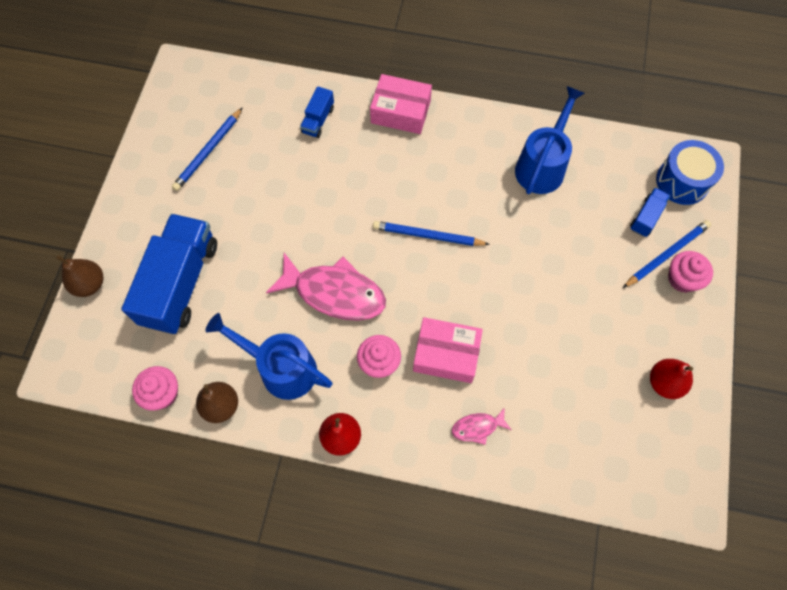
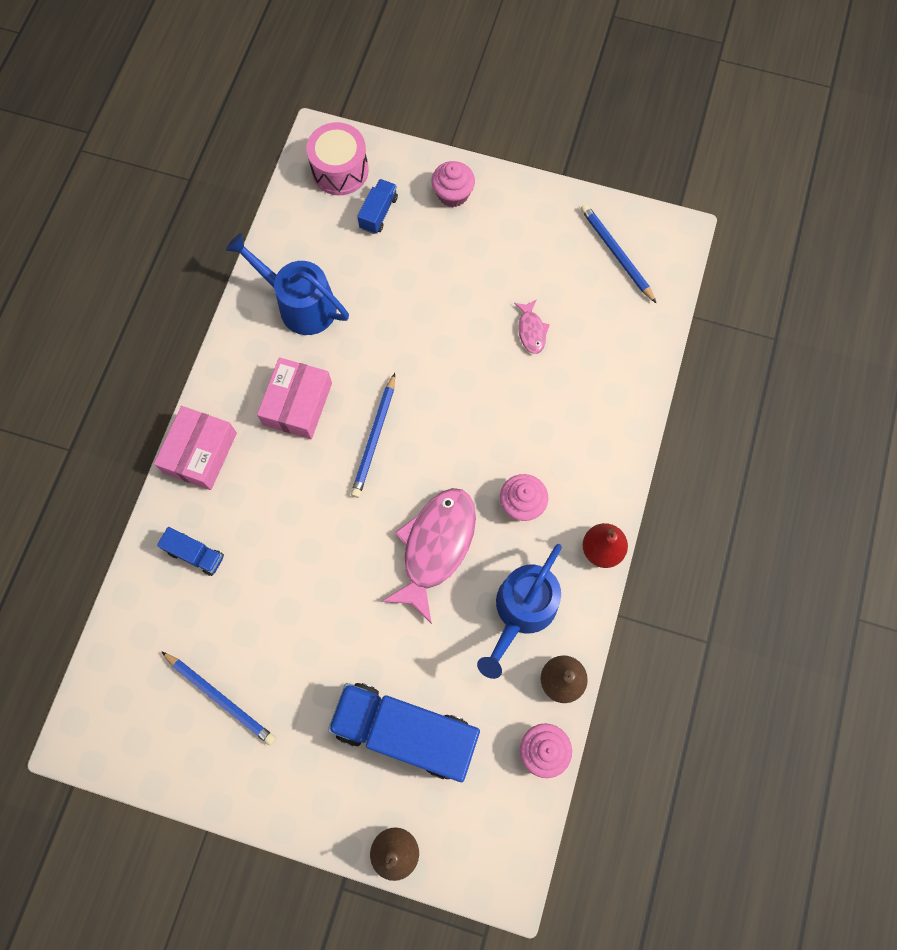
camera: 85 degrees left, 5 degrees up
pink box [413,317,483,383] -> pink box moved to [257,357,332,439]
pink fish [452,407,511,445] -> pink fish moved to [514,299,550,354]
blue pencil [623,220,711,288] -> blue pencil moved to [581,204,656,303]
blue truck [630,188,670,237] -> blue truck turned 75 degrees clockwise [357,179,398,234]
red pear [650,359,693,399] -> none
blue drum [656,140,724,205] -> pink drum [306,122,369,195]

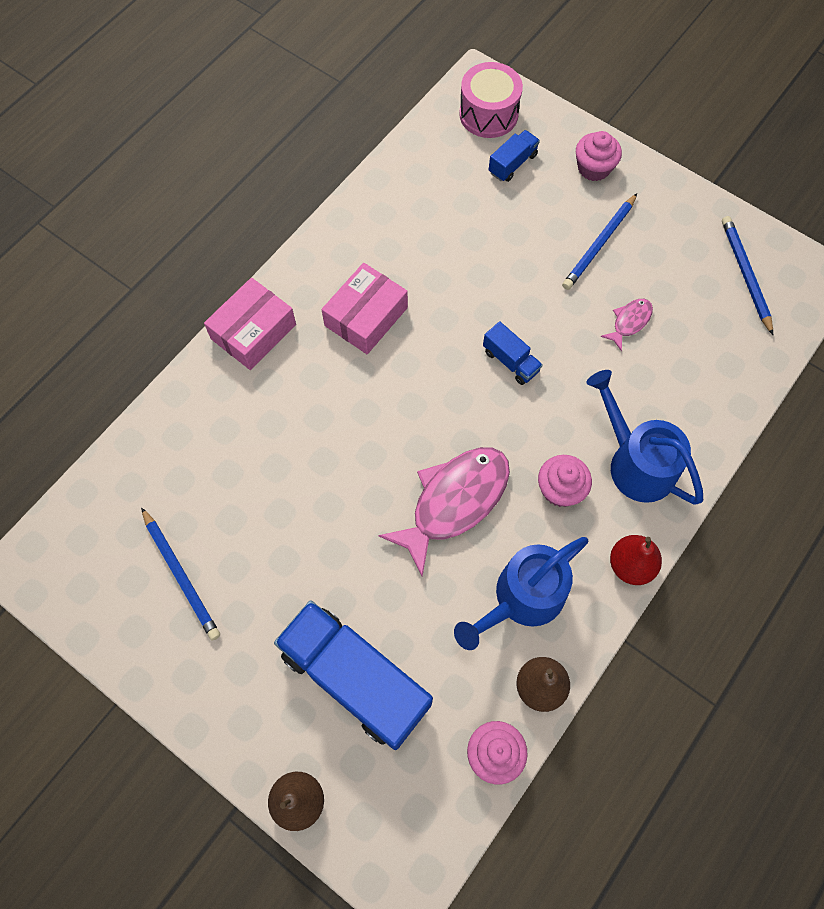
camera: 20 degrees right, 5 degrees down
blue truck [157,527,224,576] -> blue truck moved to [483,321,543,385]
blue watering can [226,233,349,335] -> blue watering can moved to [586,370,703,505]
blue pencil [351,373,395,498] -> blue pencil moved to [562,193,637,290]
pink fish [514,299,550,354] -> pink fish turned 150 degrees counterclockwise [600,299,653,351]

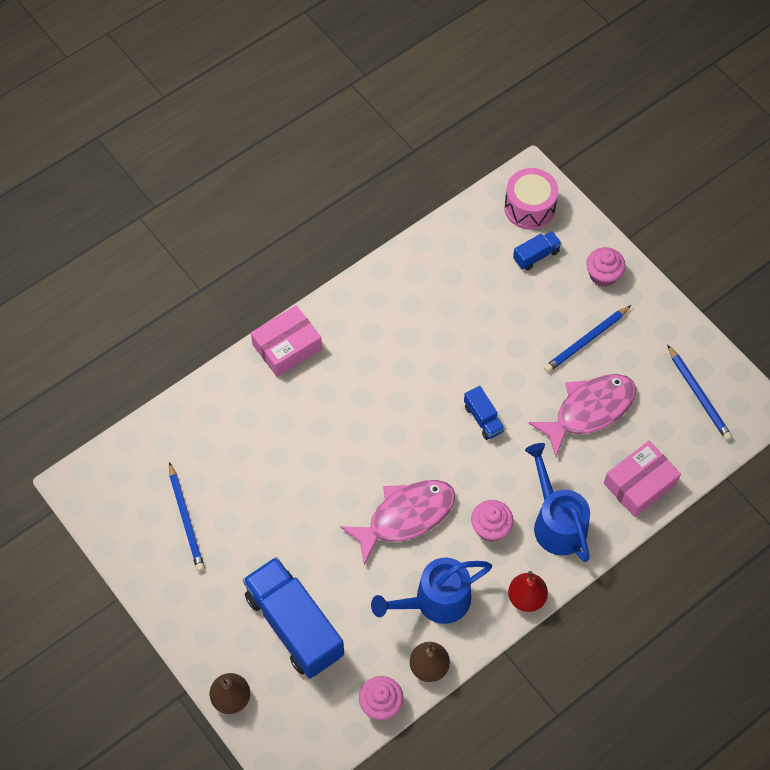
camera: 15 degrees right, 5 degrees down
pink box [321,263,408,354] -> pink box moved to [604,441,681,517]
pink fish [600,299,653,351] -> pink fish [528,374,636,457], size x2.14
blue pencil [722,216,773,335] -> blue pencil turned 150 degrees clockwise [667,345,732,441]

